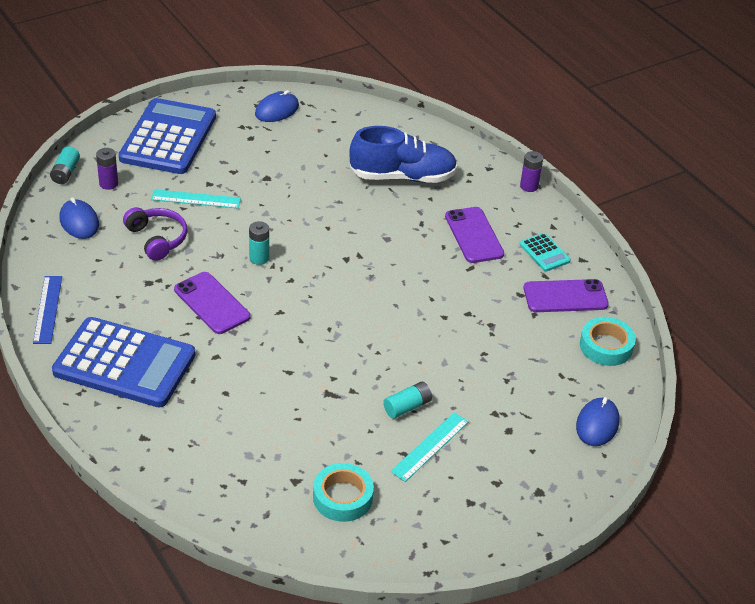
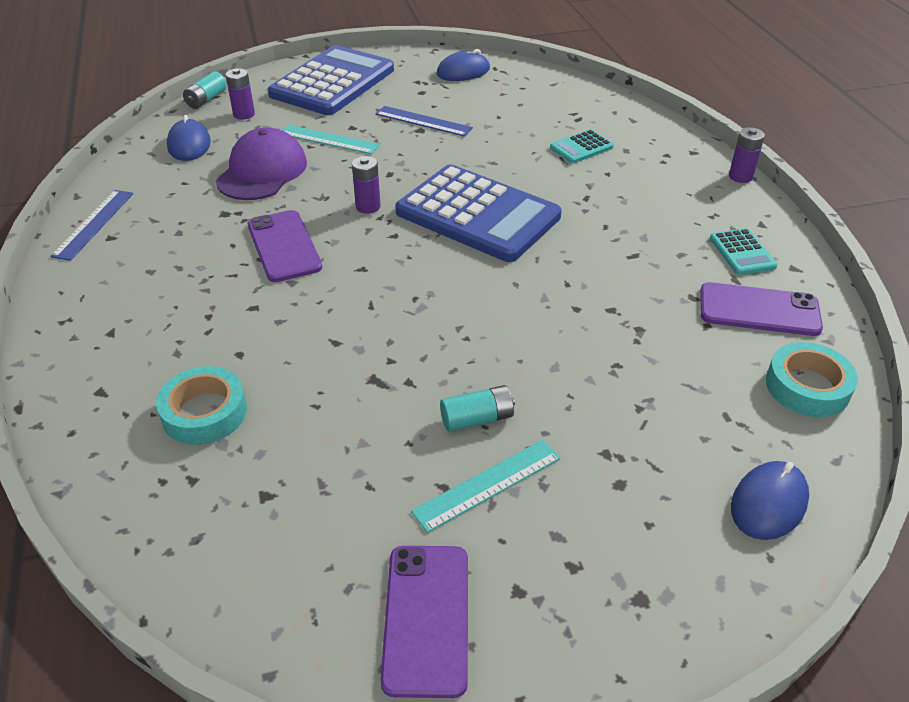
camera: 20 degrees right, 0 degrees up
blue calculator [52,317,196,408] -> blue calculator moved to [395,164,561,262]
purple headphones [123,207,188,261] -> purple cap [216,127,307,200]
turquoise battery [249,221,269,265] -> purple battery [352,156,381,214]
turquoise tape [313,463,374,522] -> turquoise tape moved to [156,366,247,445]
blue shoe [349,126,458,183] -> turquoise calculator [550,129,614,163]
purple phone [445,207,504,263] -> purple phone moved to [380,546,468,698]
none -> blue ruler [376,106,473,137]

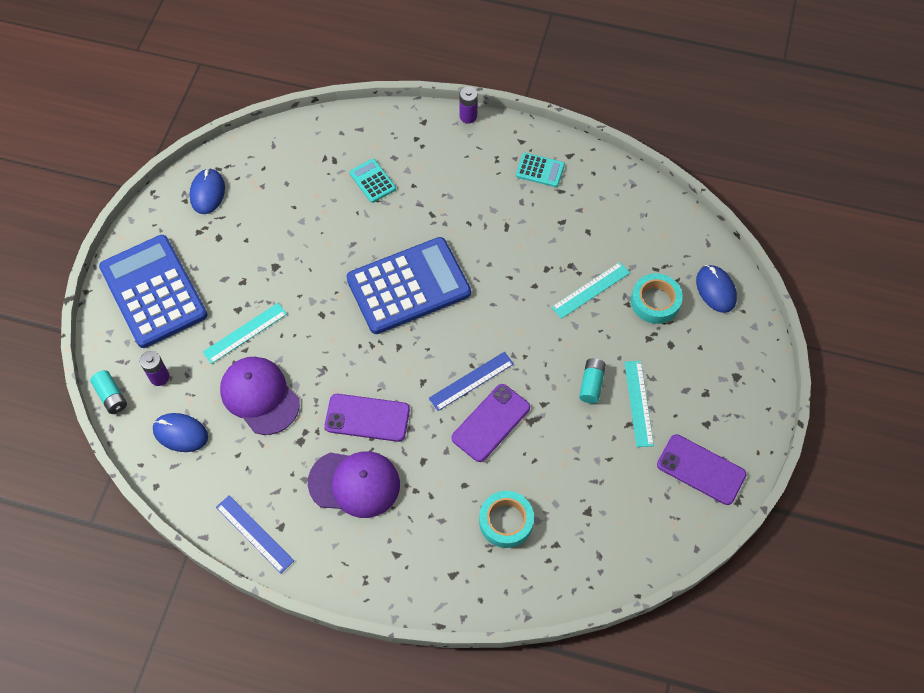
camera: 60 degrees left, 20 degrees up
purple battery [352,156,381,214] -> none
blue ruler [376,106,473,137] -> blue ruler moved to [429,352,514,411]
turquoise calculator [550,129,614,163] -> turquoise calculator turned 150 degrees clockwise [349,159,396,203]
purple phone [700,282,823,336] -> purple phone moved to [452,384,530,462]
turquoise tape [766,342,858,417] -> turquoise tape moved to [631,273,683,324]
none -> purple cap [308,451,400,518]
none -> turquoise ruler [551,262,630,319]

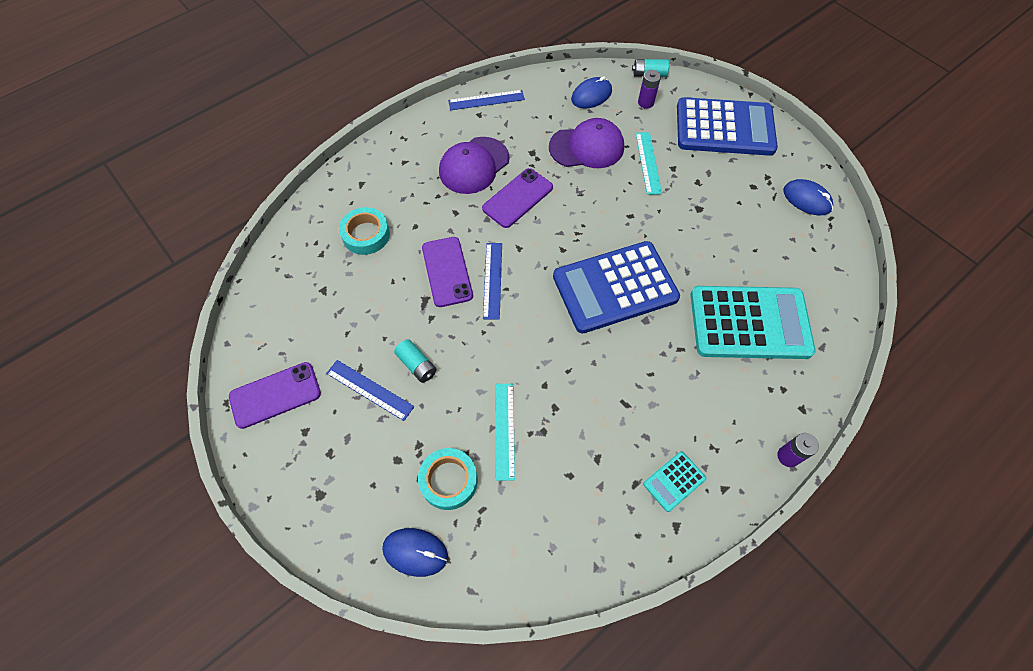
camera: 125 degrees right, 0 degrees up
blue calculator [346,237,471,334] -> blue calculator turned 60 degrees clockwise [553,241,680,334]
turquoise calculator [349,159,396,203] -> turquoise calculator [690,286,816,359], size x2.34
turquoise ruler [624,361,654,447] -> blue ruler [326,360,415,421]

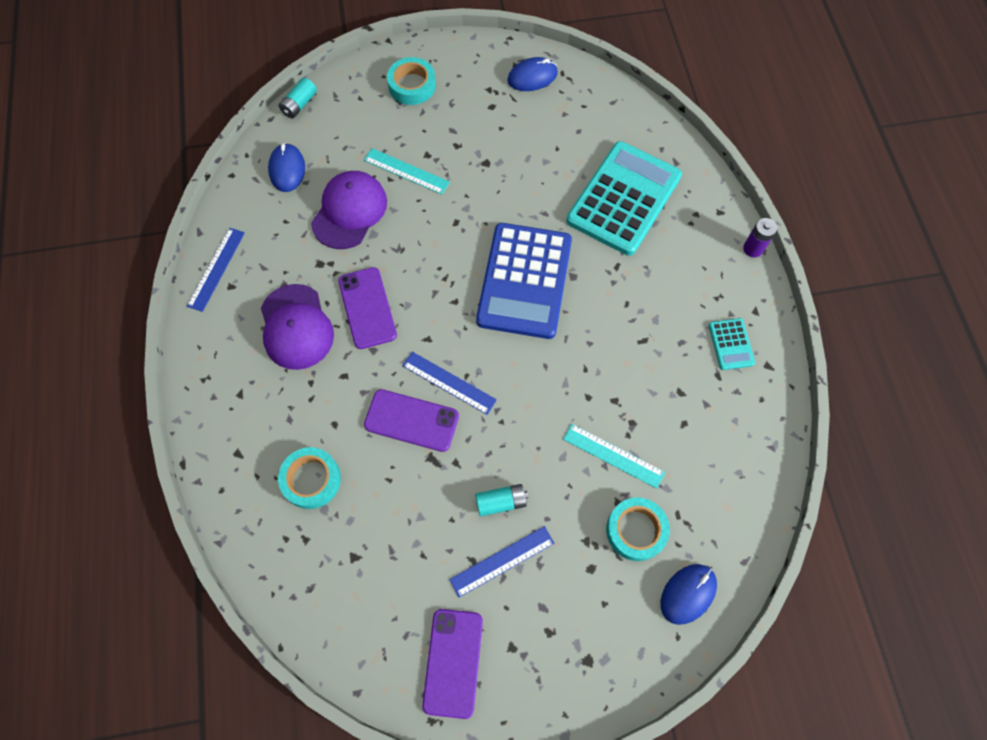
camera: 60 degrees left, 5 degrees up
purple battery [638,70,661,109] -> none
blue calculator [677,97,778,156] -> turquoise tape [387,57,436,105]

